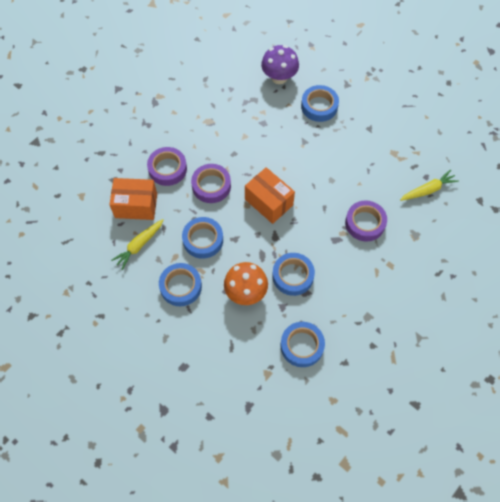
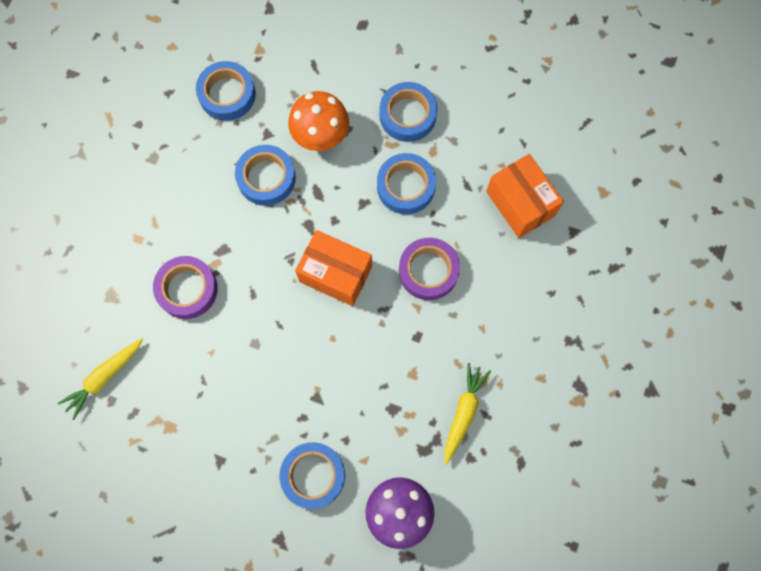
camera: 160 degrees right, 10 degrees up
orange box [109,178,157,220] -> orange box turned 75 degrees clockwise [486,154,564,238]
yellow carrot [111,219,164,270] -> yellow carrot moved to [445,363,491,464]
purple tape [147,147,187,186] -> none

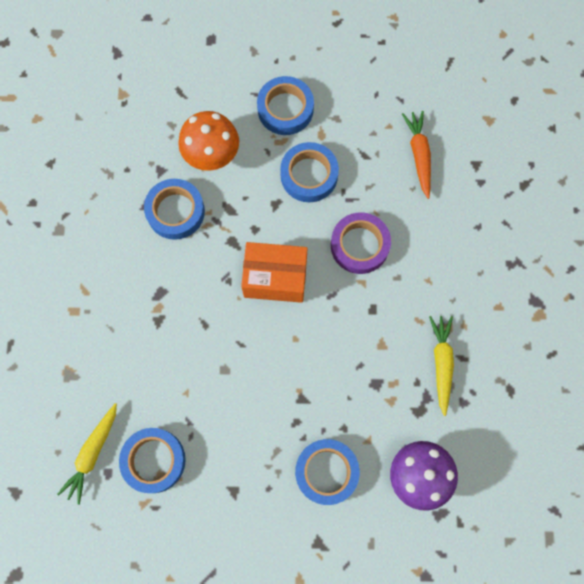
camera: 20 degrees left, 0 degrees up
purple tape [153,256,218,319] -> none
blue tape [196,61,256,121] -> blue tape moved to [119,428,186,493]
orange box [486,154,564,238] -> orange carrot [402,111,431,199]

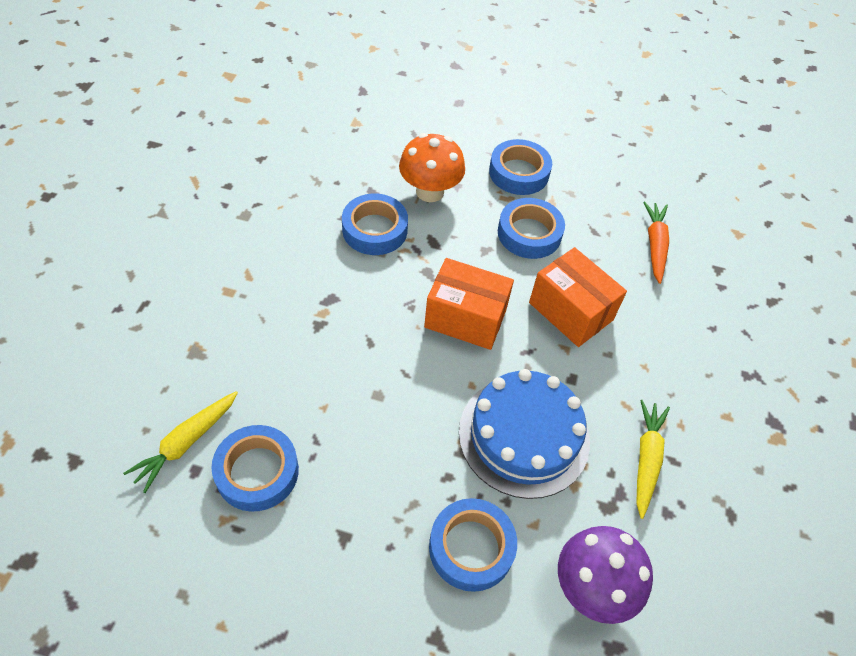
camera: 10 degrees right, 20 degrees down
purple tape [331,212,391,274] -> orange box [529,247,627,347]
none -> blue cake [459,369,590,499]

